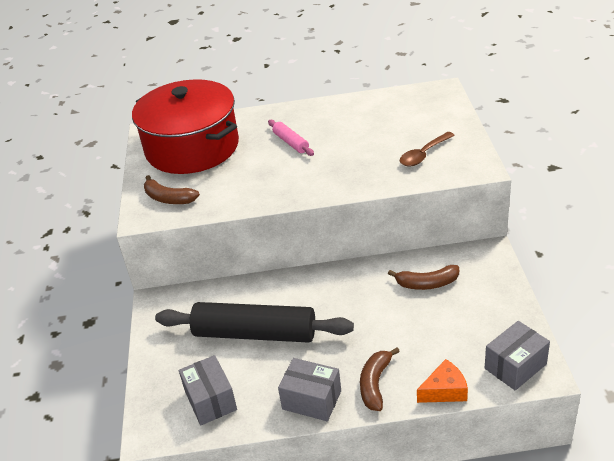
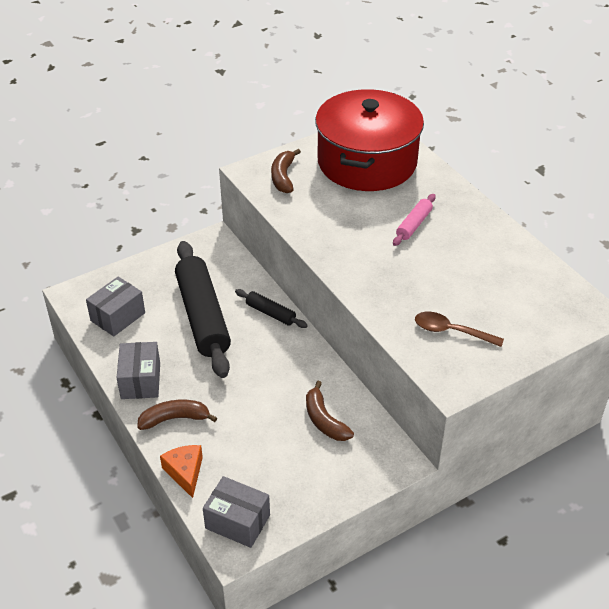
camera: 60 degrees right, 5 degrees up
orange cheese [417,359,468,403] -> orange cheese turned 150 degrees counterclockwise [160,445,203,498]
none -> black rolling pin [235,289,308,328]

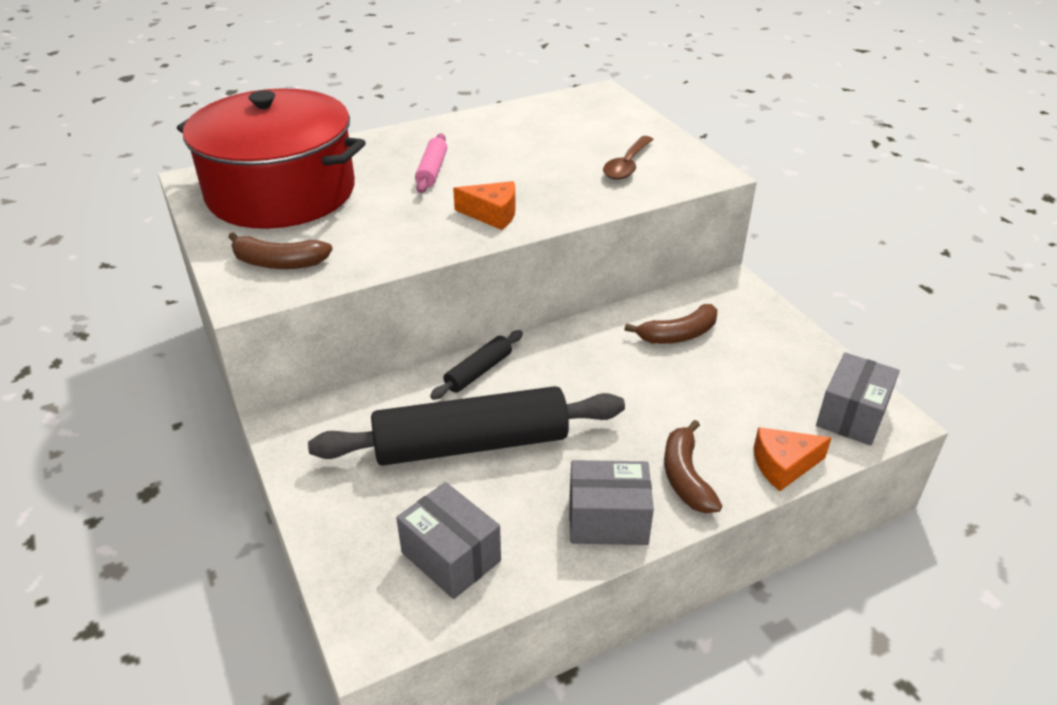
camera: 85 degrees left, 5 degrees down
pink rolling pin [393,194,436,246] -> pink rolling pin turned 60 degrees clockwise [415,133,447,193]
none -> orange cheese [453,181,515,230]

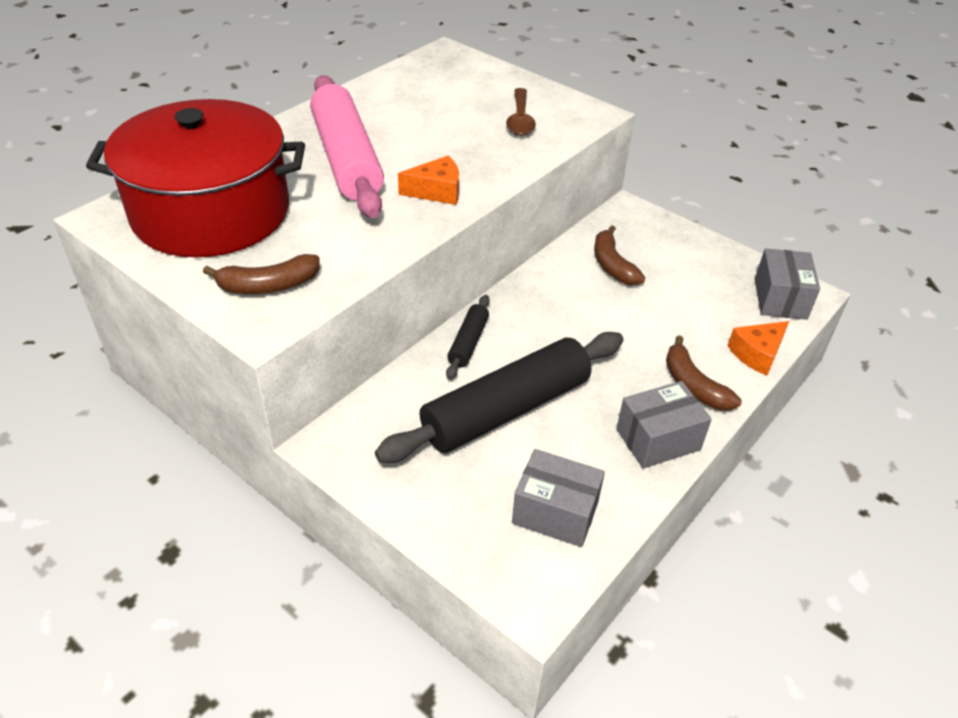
camera: 25 degrees left, 5 degrees up
pink rolling pin [415,133,447,193] -> pink rolling pin [310,75,384,218], size x2.18
brown banana [625,304,717,344] -> brown banana turned 120 degrees clockwise [594,225,645,285]

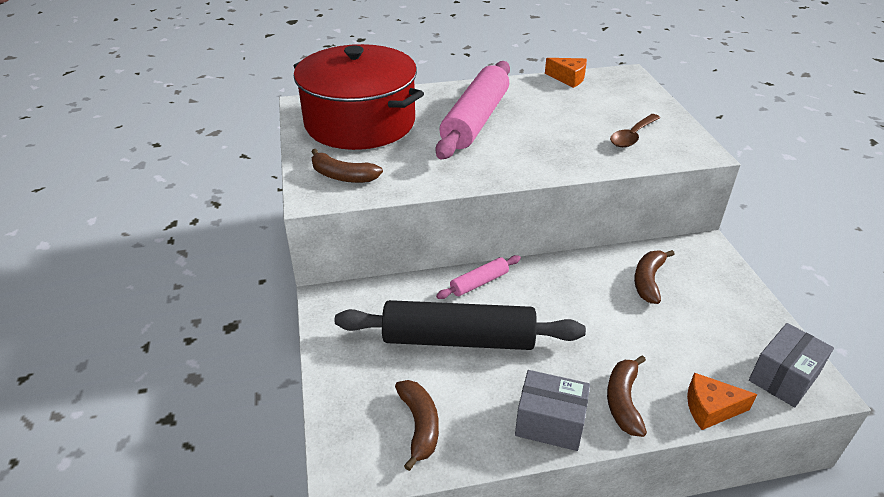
camera: 40 degrees right, 5 degrees down
orange cheese [398,156,459,205] -> orange cheese moved to [545,58,587,88]
black rolling pin [446,295,490,380] -> pink rolling pin [436,255,521,299]
grey box [512,449,605,547] -> brown banana [395,380,439,471]

